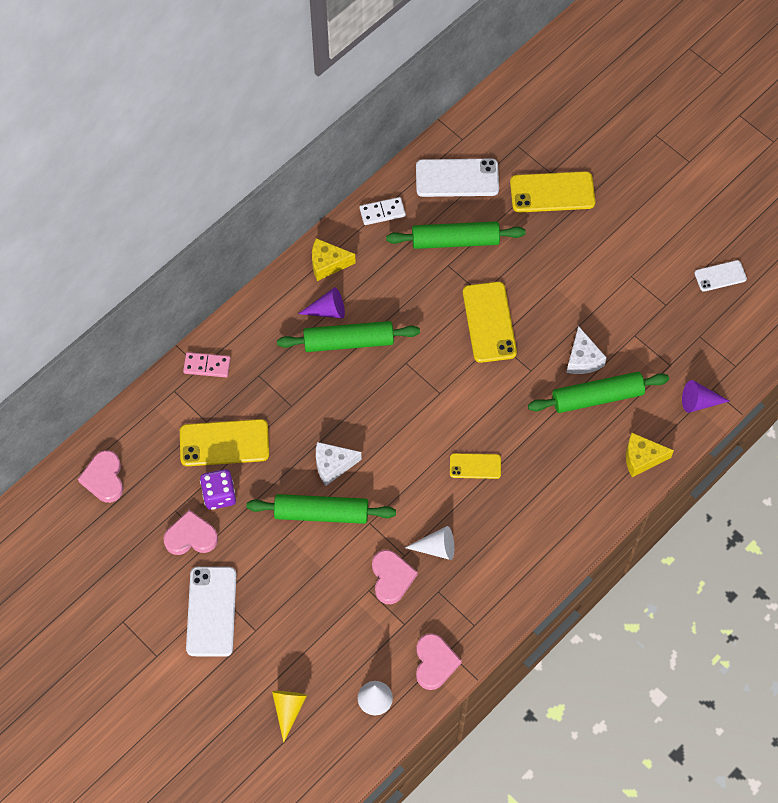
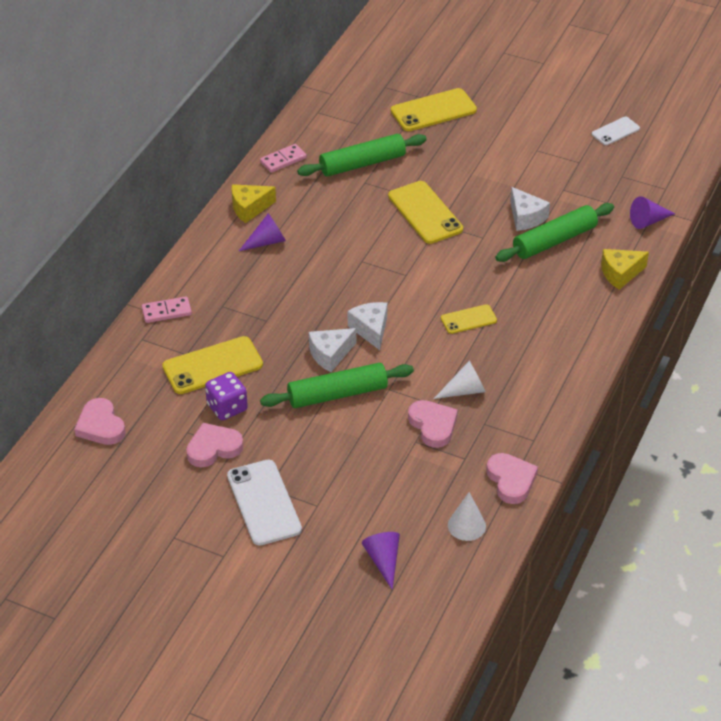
camera: 20 degrees left, 20 degrees down
yellow cone [272,691,307,743] -> purple cone [362,532,400,590]
green rolling pin [277,321,420,352] -> none
white domino [359,197,406,225] -> pink domino [260,144,307,173]
white phone [416,159,499,197] -> none
none -> white cheese [348,302,387,350]

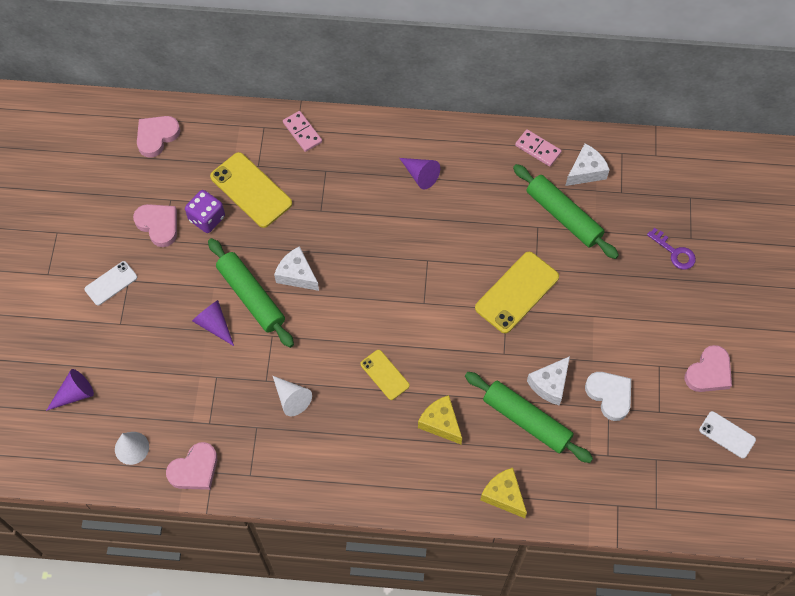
camera: 70 degrees right, 20 degrees up
white phone [227,460,302,546] -> white phone [85,261,137,305], size x0.58
yellow cheese [232,184,276,223] -> yellow cheese moved to [418,395,462,444]
white cheese [348,302,387,350] -> white cheese moved to [565,144,610,186]
yellow phone [391,88,477,131] -> purple key [647,228,696,270]
pink heart [408,400,458,448] -> pink heart moved to [684,345,732,392]
purple cone [630,196,675,229] -> purple cone moved to [192,300,234,346]
none -> white heart [585,372,631,421]

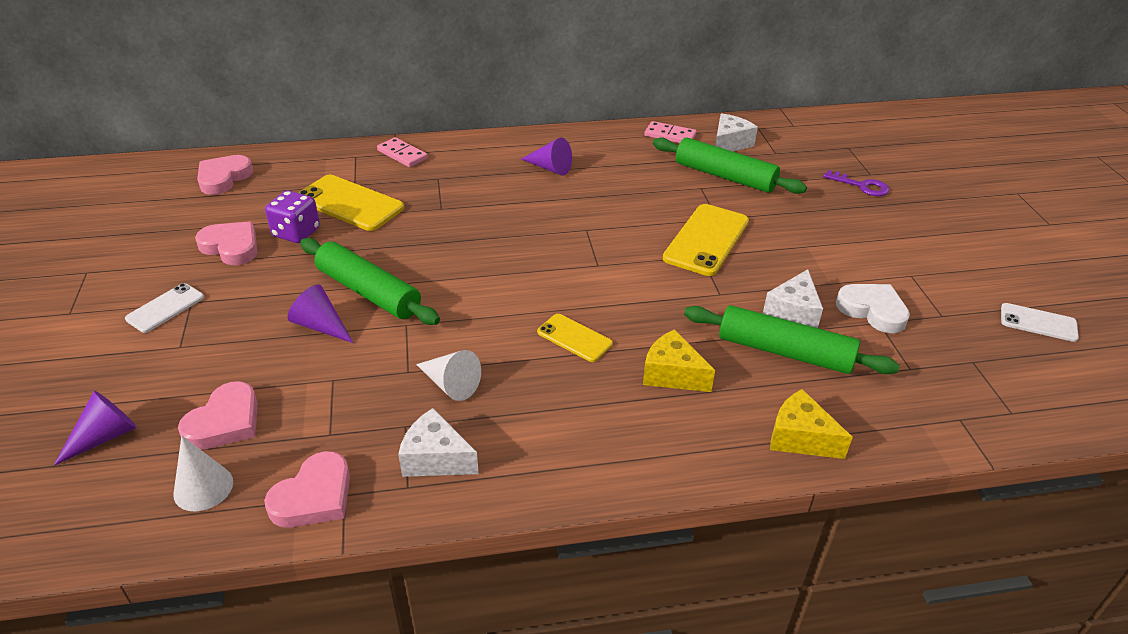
camera: 15 degrees left, 25 degrees down
white cheese [274,246,319,291] -> white cheese moved to [398,408,479,477]
pink heart [684,345,732,392] -> pink heart moved to [178,381,258,450]

